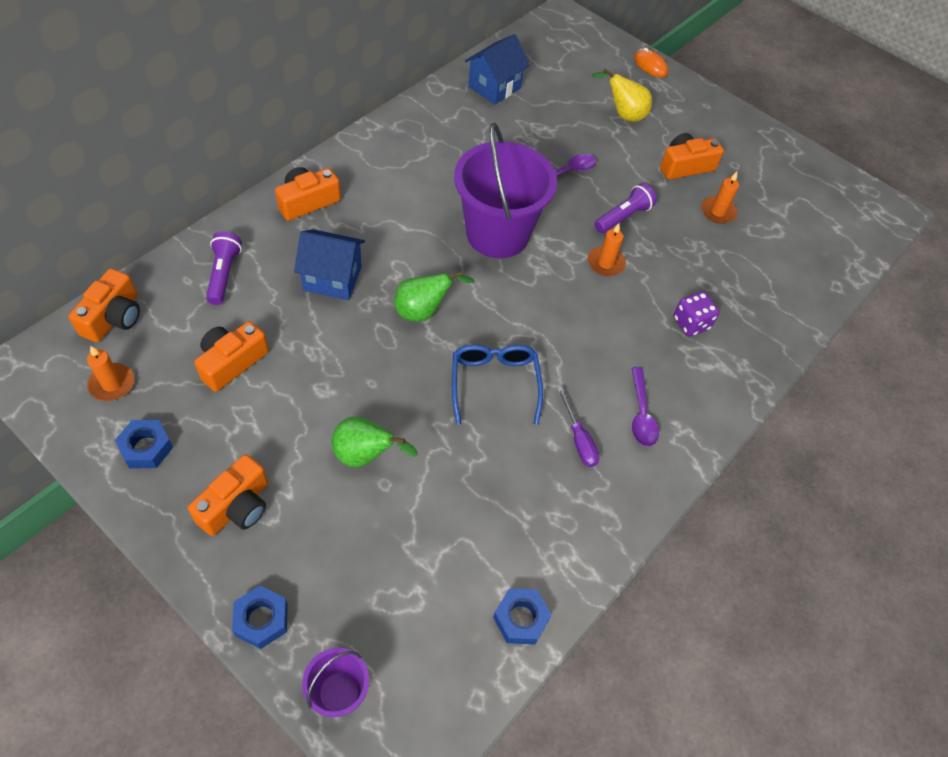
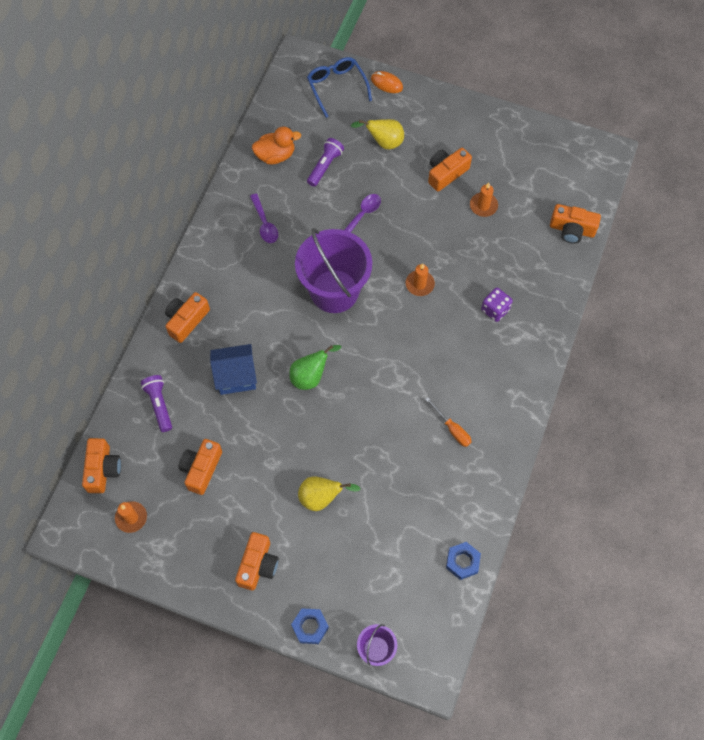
camera: 15 degrees left, 10 degrees up
blue nut [115,420,173,469] -> none
green pear [331,417,418,467] -> yellow pear [298,476,360,511]
blue glasses [452,344,543,425] -> blue glasses moved to [307,57,372,118]
blue house [465,34,530,105] -> orange duck [252,127,301,164]
purple screwdriver [557,387,600,467] -> orange screwdriver [425,397,472,447]
purple flashlight [594,183,657,233] -> purple flashlight moved to [307,138,344,187]
purple spoon [632,367,659,447] -> purple spoon moved to [250,194,278,243]
none -> orange camera [550,204,601,244]

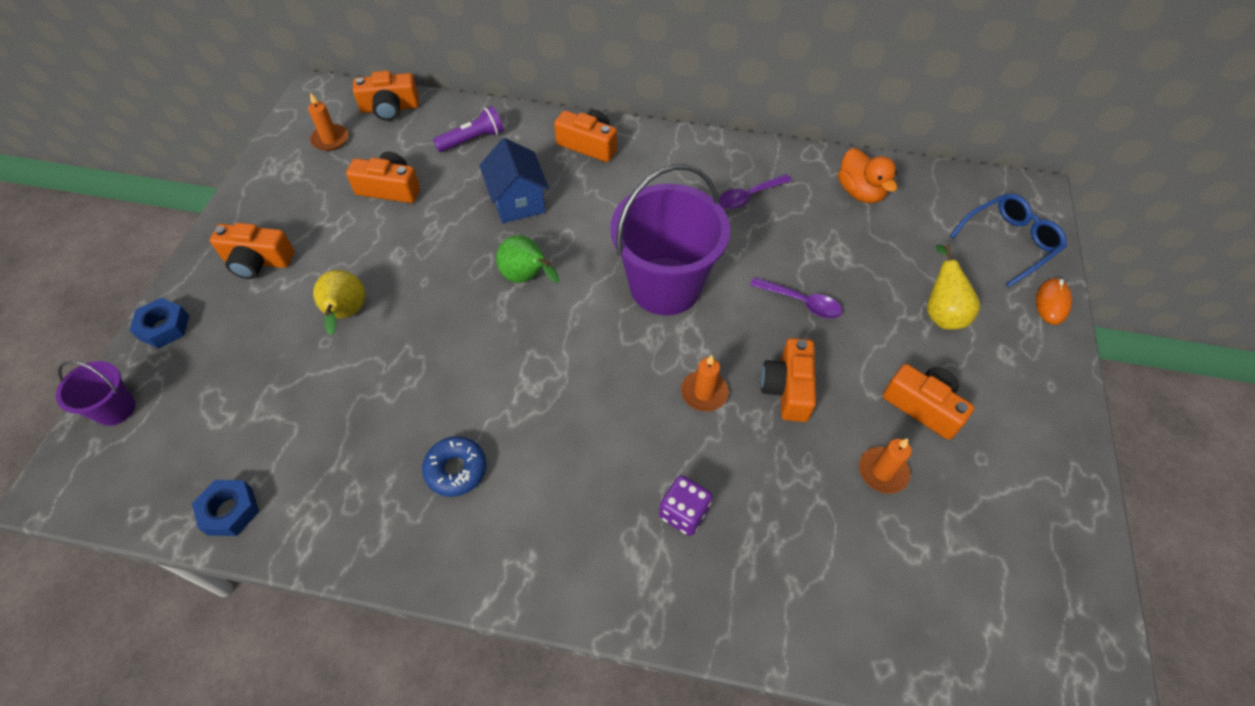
camera: 80 degrees right, 10 degrees down
purple flashlight [307,138,344,187] -> none
orange screwdriver [425,397,472,447] -> blue donut [422,436,486,497]
orange camera [550,204,601,244] -> orange camera moved to [761,338,816,422]

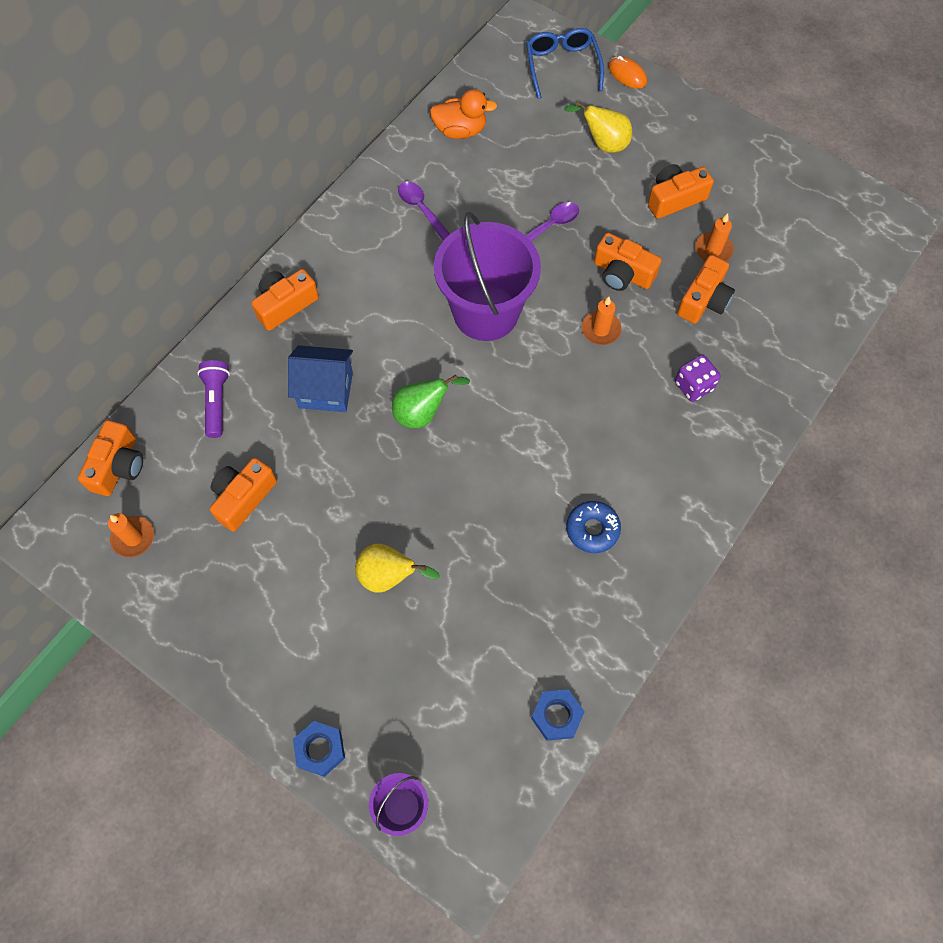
camera: 65 degrees left, 10 degrees up
orange camera [210,223,295,279] -> orange camera moved to [677,255,735,324]
purple spoon [719,174,792,209] -> purple spoon turned 150 degrees clockwise [398,182,450,241]

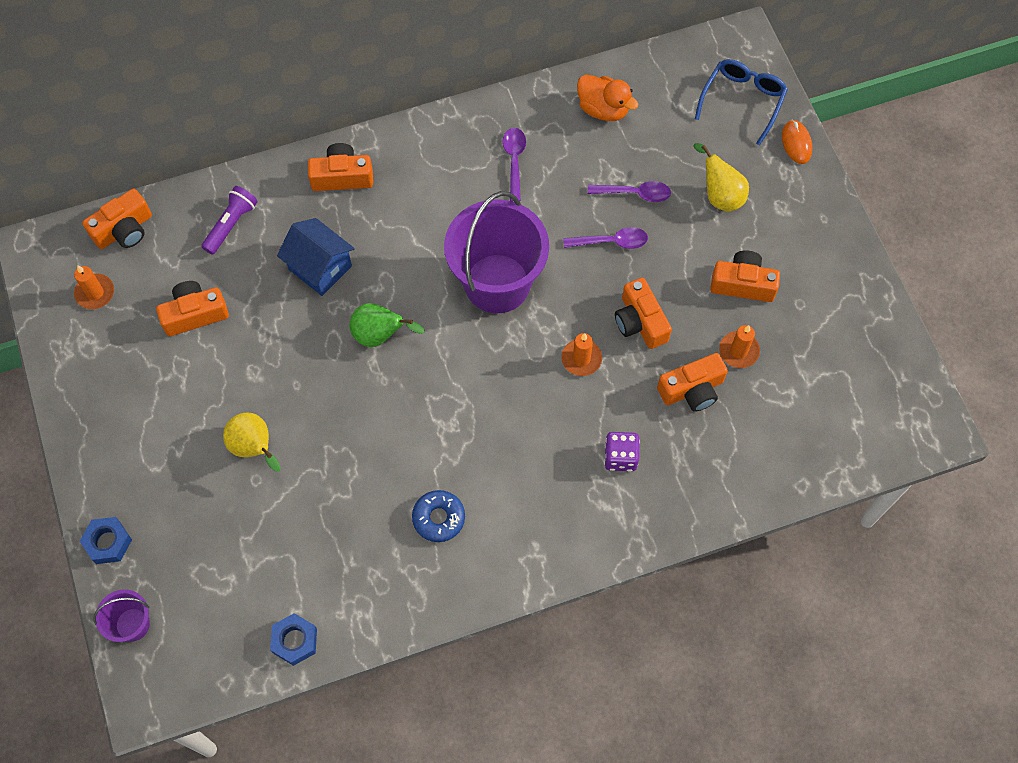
camera: 35 degrees right, 0 degrees up
none -> purple spoon [587,181,671,202]

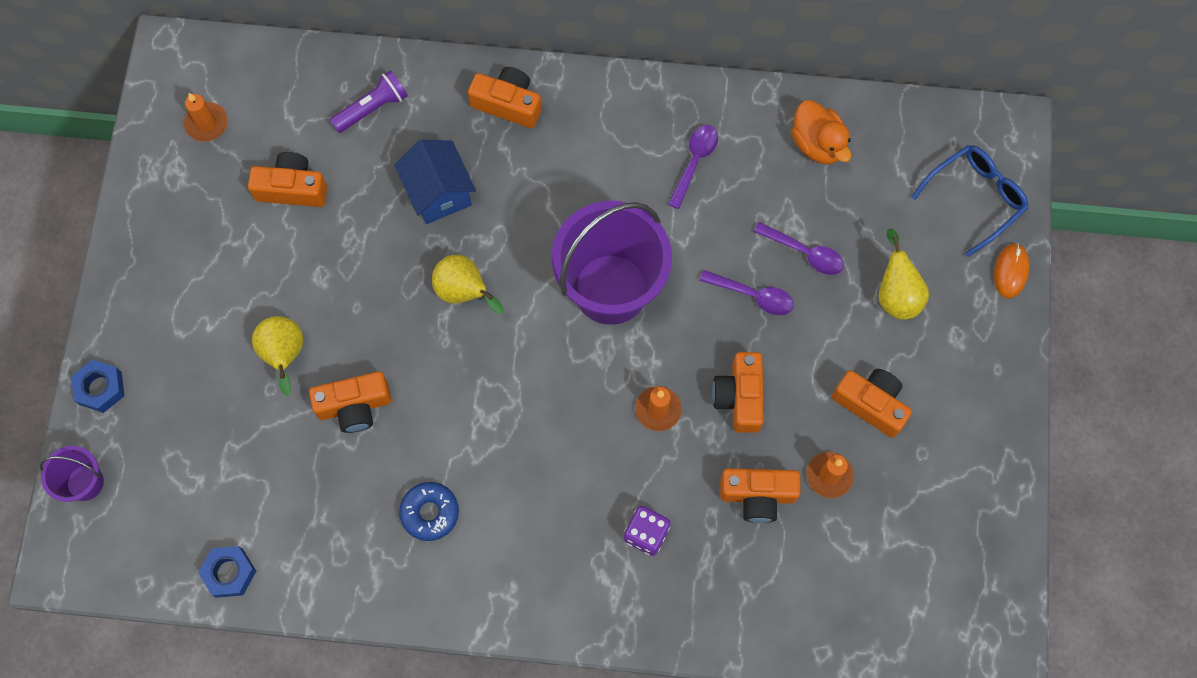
camera: 25 degrees right, 5 degrees up
orange camera [82,189,152,249] -> orange camera moved to [309,372,391,433]
green pear [349,303,425,347] -> yellow pear [432,255,503,314]

